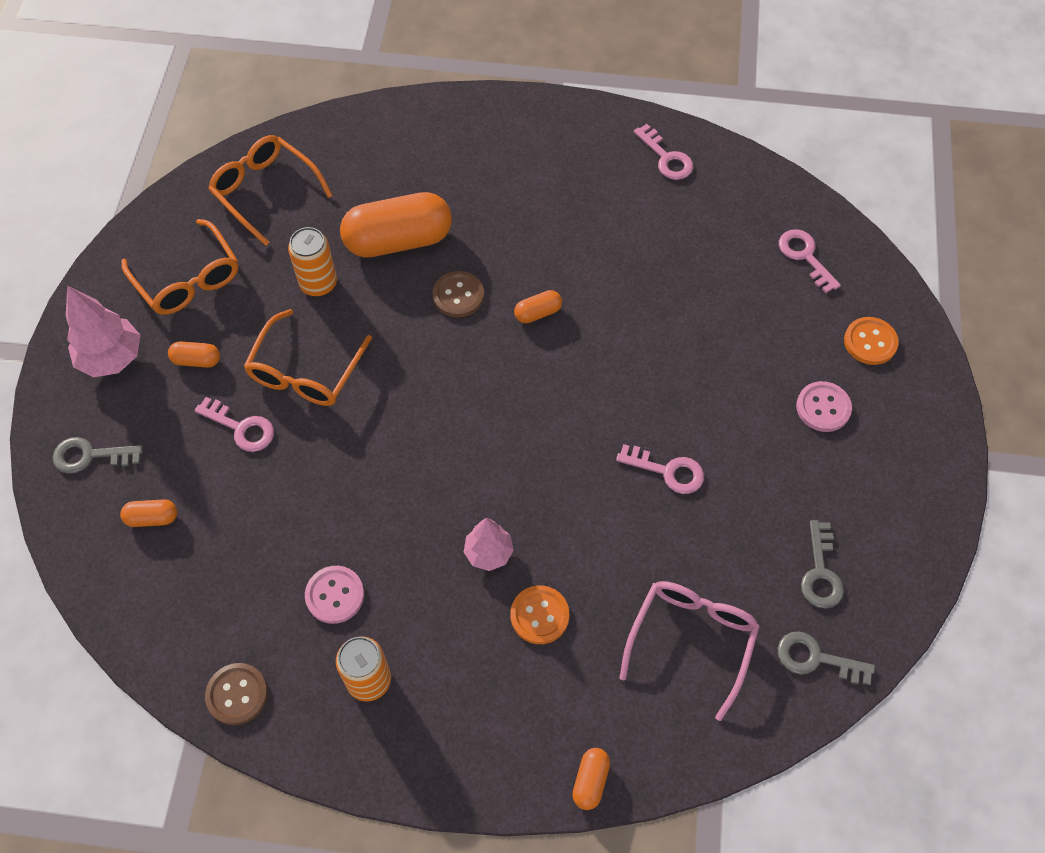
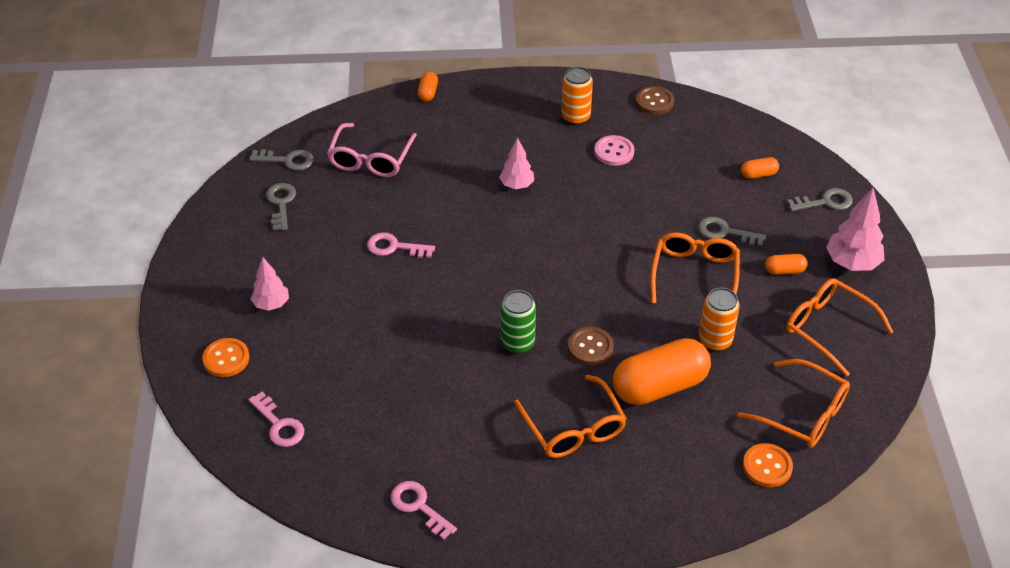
camera: 170 degrees right, 15 degrees down
pink key [194,397,274,452] -> grey key [698,217,766,246]
orange button [510,585,569,644] -> orange button moved to [743,443,793,487]
orange capsule [514,290,562,324] -> green can [501,290,536,354]
pink button [796,381,852,432] -> pink tree [251,257,289,311]
none -> orange glasses [514,375,627,458]

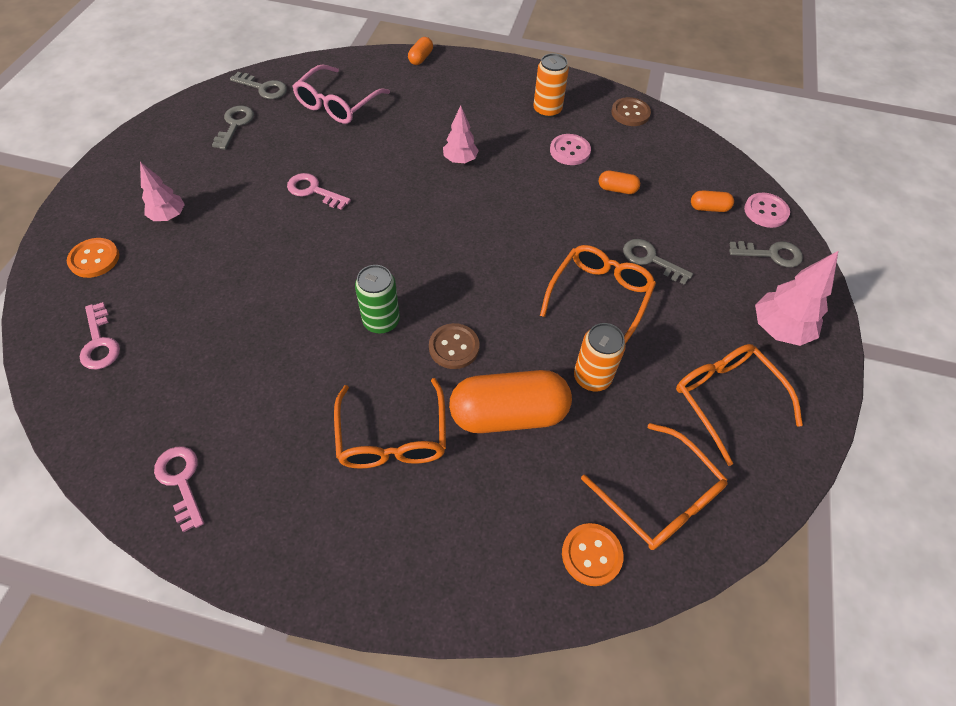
camera: 15 degrees right, 10 degrees up
orange capsule [765,254,808,275] -> orange capsule moved to [599,171,640,194]
none -> pink button [744,193,790,228]

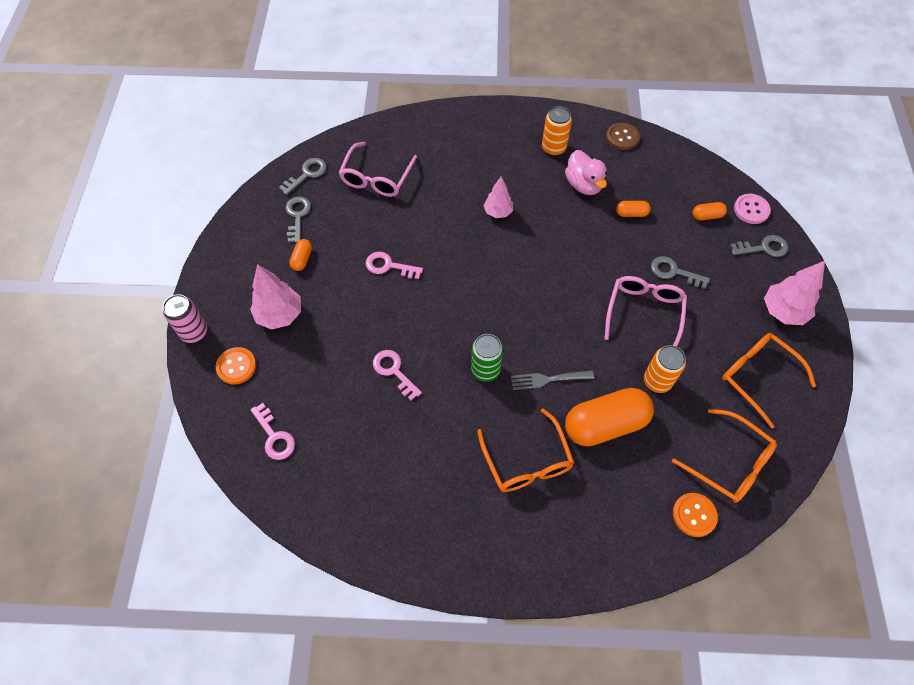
camera: 10 degrees left, 5 degrees up
pink tree [140,162,185,221] -> pink tree [250,264,301,330], size x1.55
pink key [154,447,204,532] -> pink key moved to [373,350,422,401]
grey key [230,72,287,99] -> grey key turned 60 degrees counterclockwise [279,158,326,195]
orange capsule [408,37,433,65] -> orange capsule moved to [289,239,312,271]
brown button [429,323,479,369] -> grey fork [511,371,594,390]
orange glasses [540,245,656,344] -> pink glasses [604,276,687,346]
pink button [550,134,591,165] -> pink duck [565,150,607,195]
none -> pink can [163,294,207,343]

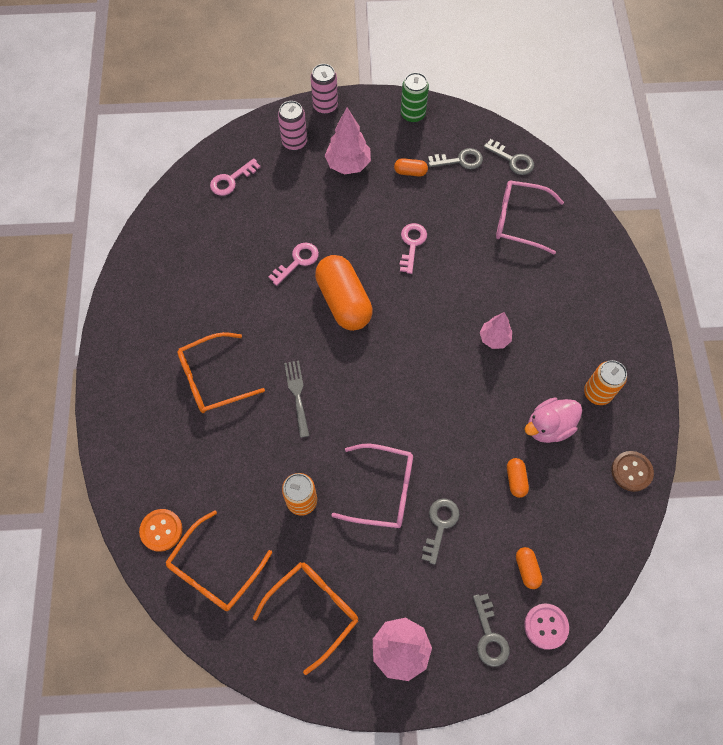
camera: 85 degrees right, 5 degrees up
orange button [216,347,256,384] -> pink can [278,101,307,151]
green can [471,334,503,382] -> green can moved to [401,72,429,123]
orange capsule [565,388,654,446] -> orange capsule moved to [315,255,373,331]

